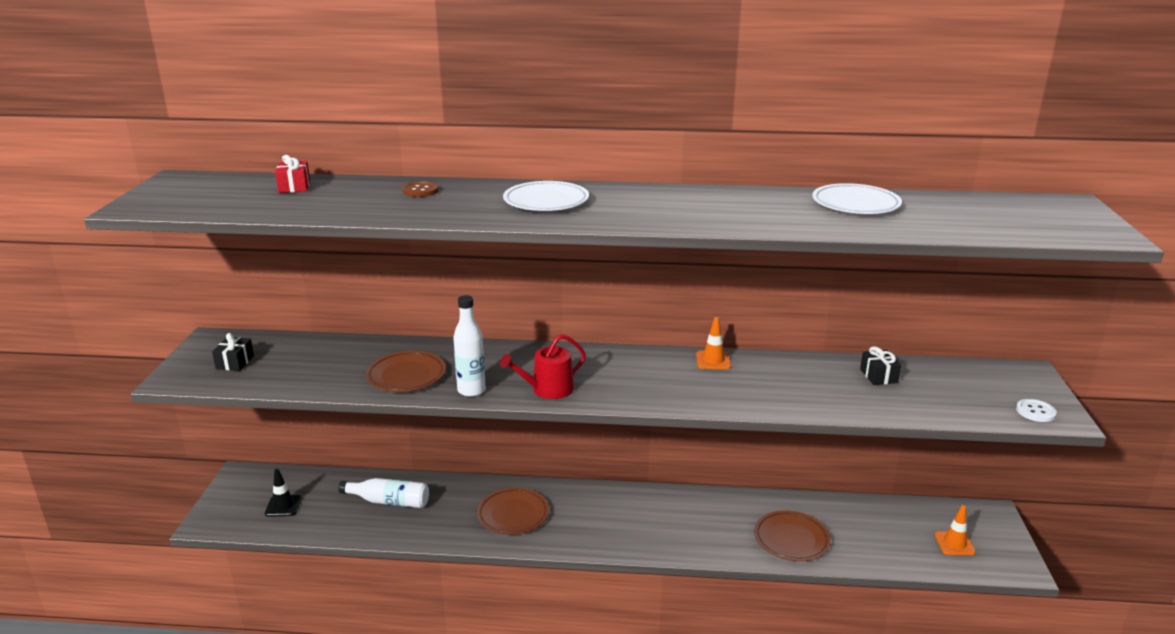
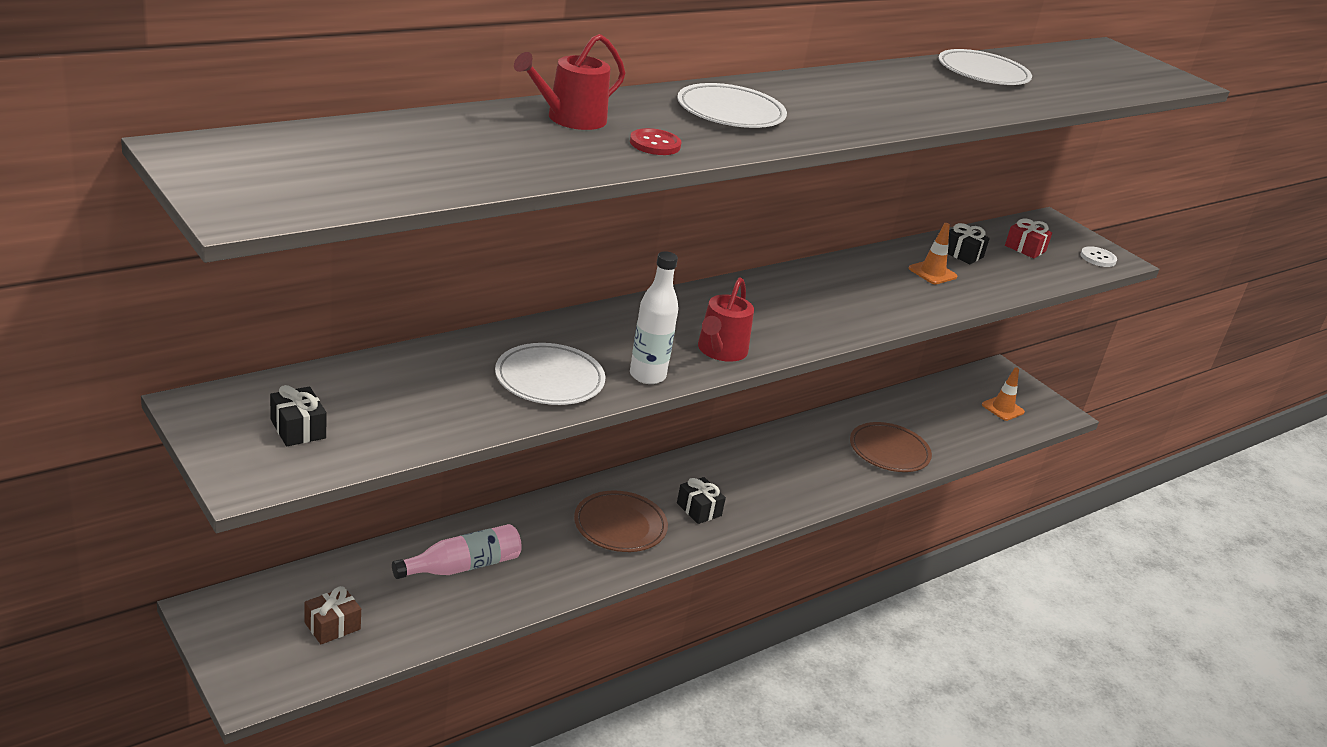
camera: 45 degrees left, 5 degrees up
black traffic cone [265,469,302,517] -> brown gift [304,586,361,644]
red gift [275,155,310,193] -> red gift moved to [1005,219,1052,259]
white bottle [338,478,429,508] -> pink bottle [392,524,522,579]
brown plate [366,351,446,392] -> white plate [495,343,605,405]
brown button [402,181,439,197] -> red watering can [514,34,625,130]
orange traffic cone [696,317,731,369] -> orange traffic cone moved to [908,223,957,284]
none -> red button [630,128,681,155]
none -> black gift [677,477,726,524]

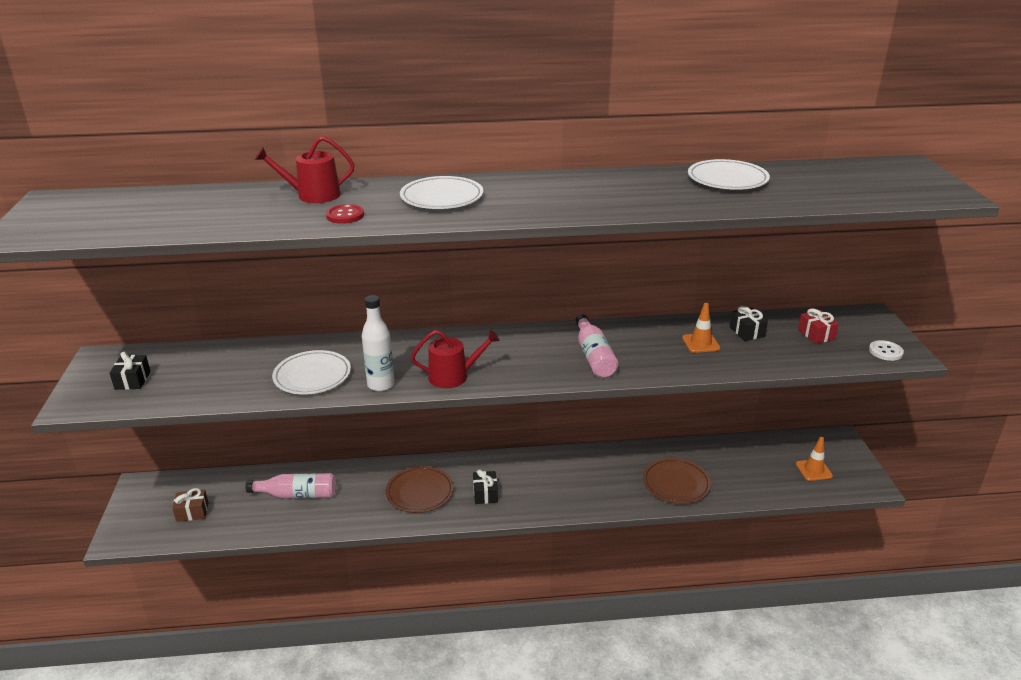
camera: 35 degrees right, 0 degrees up
red watering can [698,277,754,362] -> red watering can turned 150 degrees counterclockwise [411,330,500,388]
none -> pink bottle [576,314,618,378]

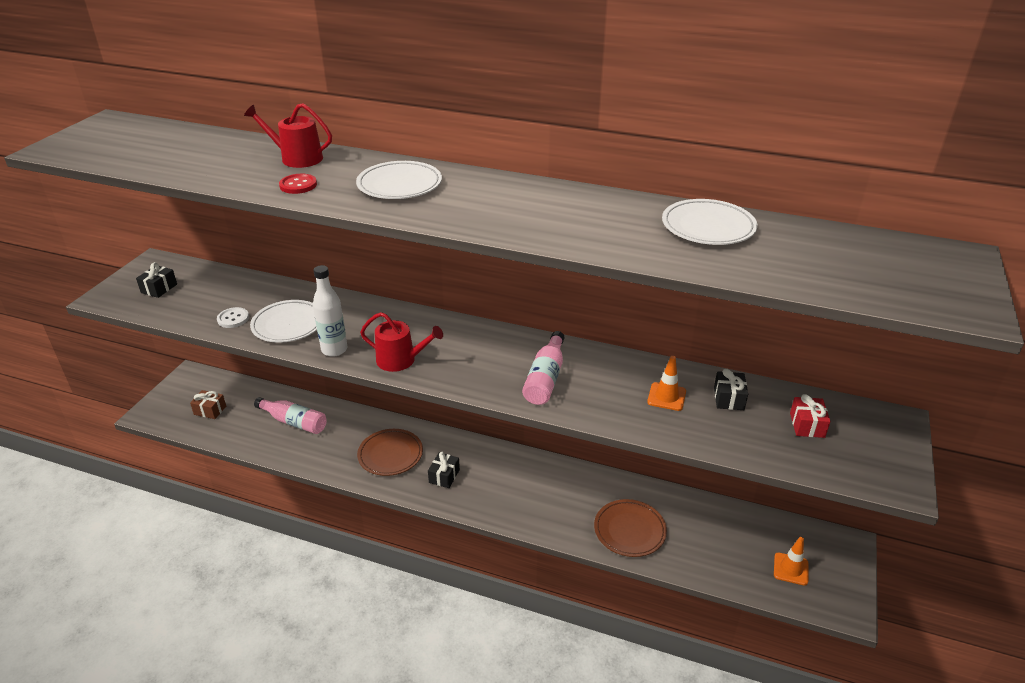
camera: 25 degrees right, 5 degrees up
white button [869,340,904,361] -> white button moved to [217,307,249,328]

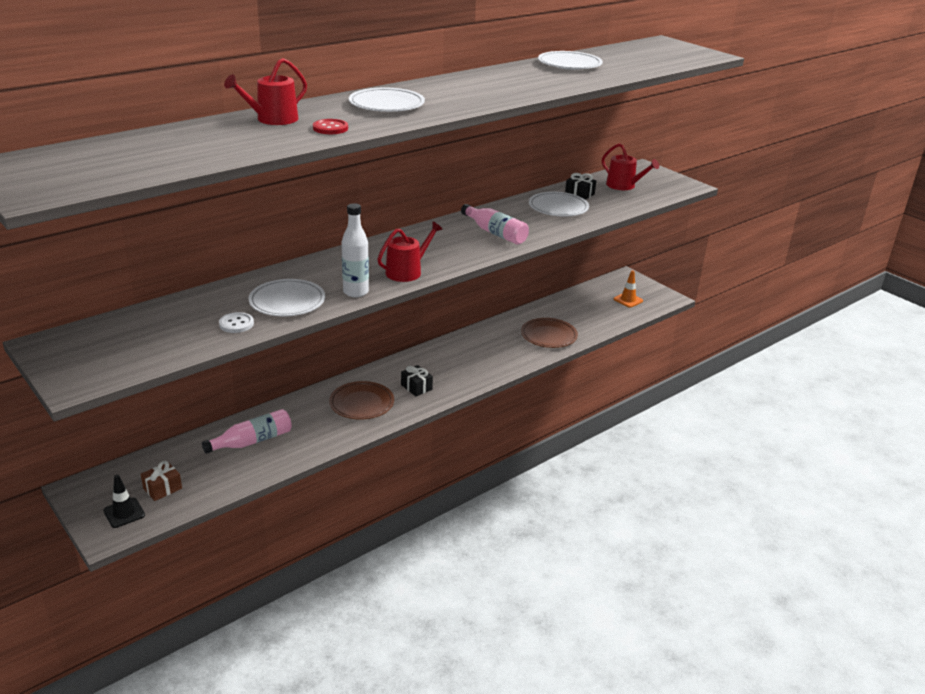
camera: 60 degrees left, 5 degrees down
black gift [136,262,177,298] -> none
orange traffic cone [647,356,686,411] -> white plate [529,192,589,216]
red gift [790,394,831,438] -> red watering can [602,143,659,190]
none -> black traffic cone [103,475,145,528]

